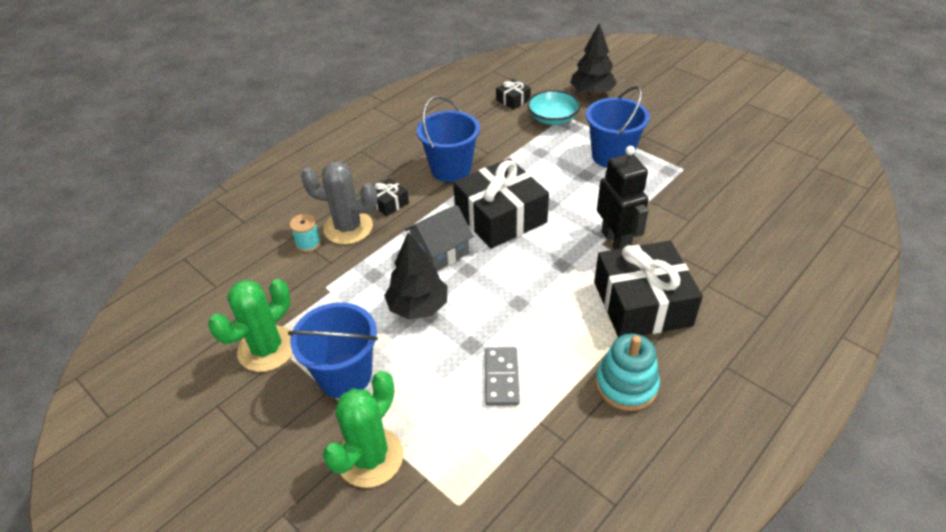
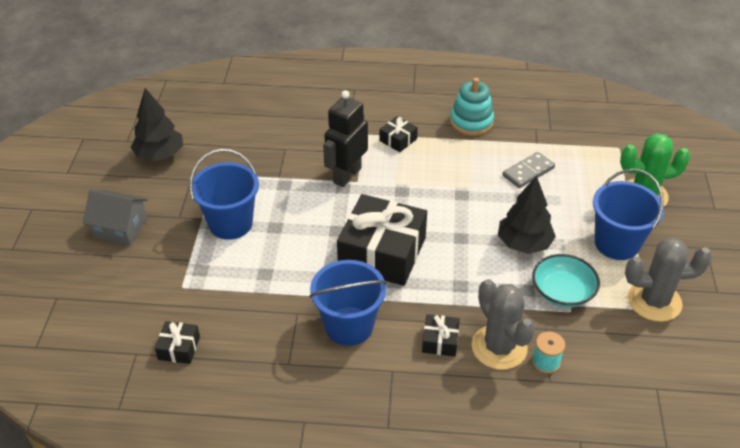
camera: 130 degrees left, 0 degrees up
green cactus [208,279,293,372] -> grey cactus [625,238,712,322]
grey house [405,205,474,271] -> grey house moved to [83,190,148,246]
turquoise bowl [527,90,581,125] -> turquoise bowl moved to [532,254,600,308]
black tree [570,23,617,96] -> black tree moved to [131,88,183,161]
black gift [594,241,703,337] -> black gift [379,116,418,152], size x0.44

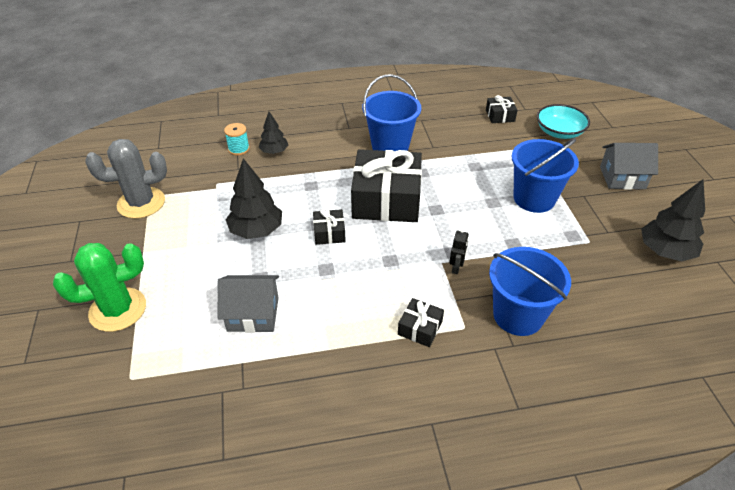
camera: 165 degrees right, 0 degrees up
black robot [323,90,368,187] -> black robot [449,229,469,274], size x0.46
black gift [422,314,460,357] -> black gift moved to [313,209,346,245]
turquoise stacking toy [450,78,494,136] -> none
grey cactus [472,279,535,370] -> black tree [259,112,288,154]
grey domino [502,152,555,188] -> grey house [218,275,279,333]
turquoise bowl [532,254,600,308] -> turquoise bowl moved to [537,104,590,139]
blue bucket [593,169,664,260] -> blue bucket moved to [489,247,571,336]

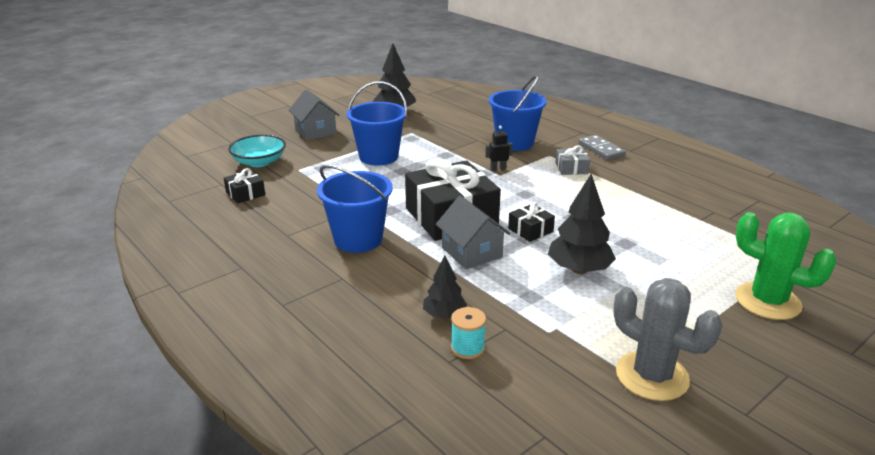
camera: 120 degrees left, 15 degrees down
grey house [218,275,279,333] -> grey house moved to [436,196,510,269]
black gift [398,298,444,347] -> grey gift [555,145,590,175]
none -> grey domino [579,135,626,160]

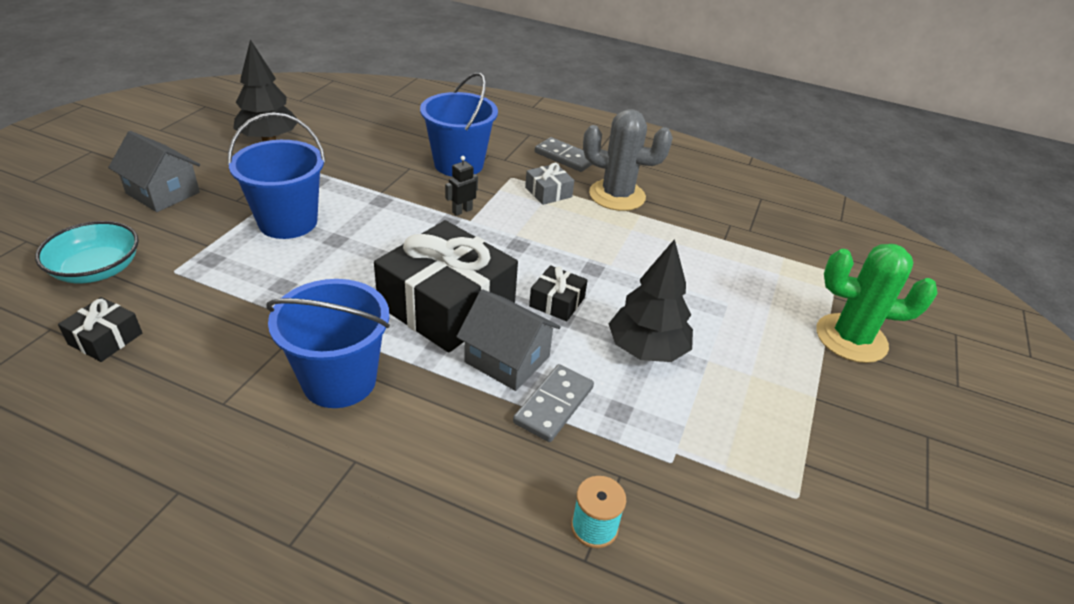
camera: 30 degrees left, 10 degrees up
black tree [423,256,467,318] -> none
grey cactus [613,278,722,401] -> grey cactus moved to [583,109,673,211]
none -> grey domino [513,364,594,442]

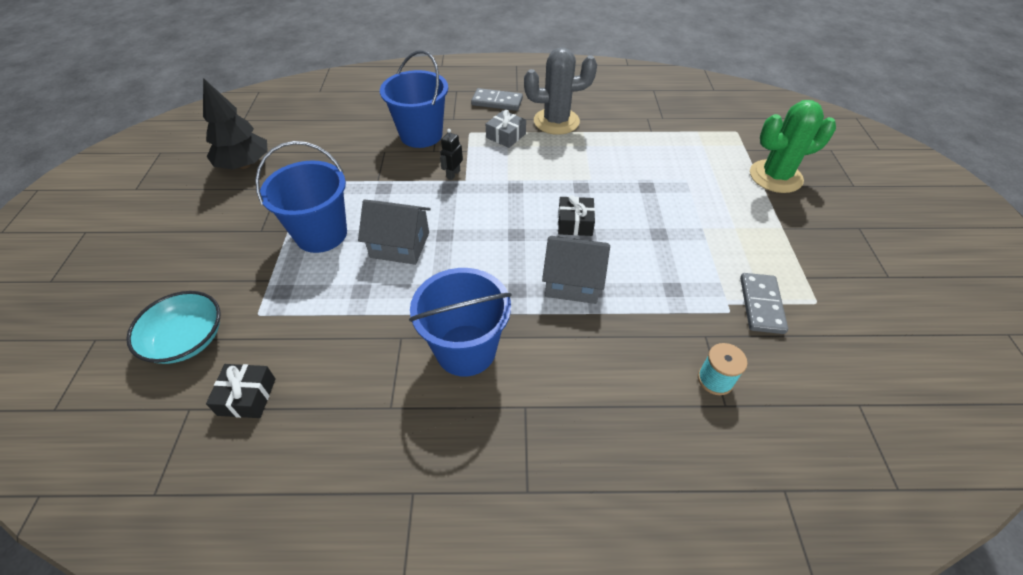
camera: 20 degrees left, 10 degrees up
grey house [108,131,200,212] -> grey house moved to [358,200,431,265]
black gift [374,220,518,353] -> none
grey domino [513,364,594,442] -> grey domino moved to [740,273,788,334]
black tree [609,239,693,362] -> none

